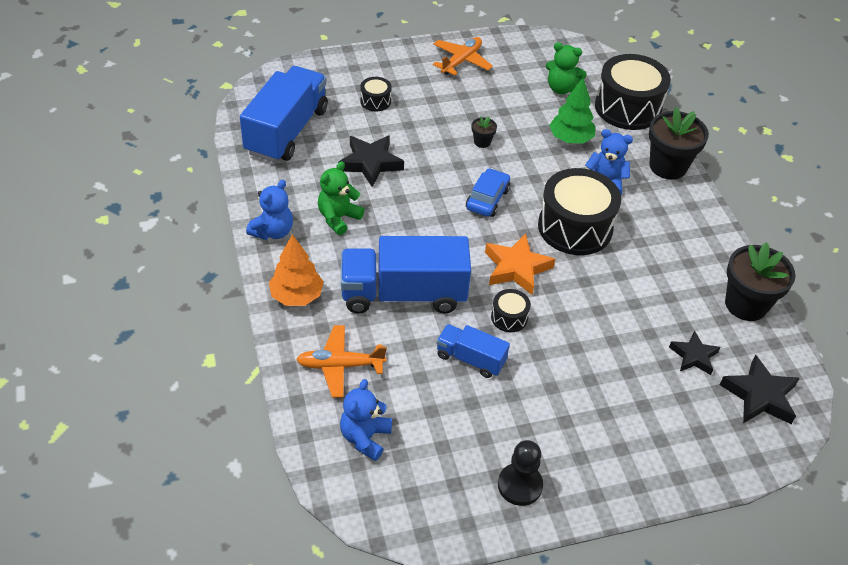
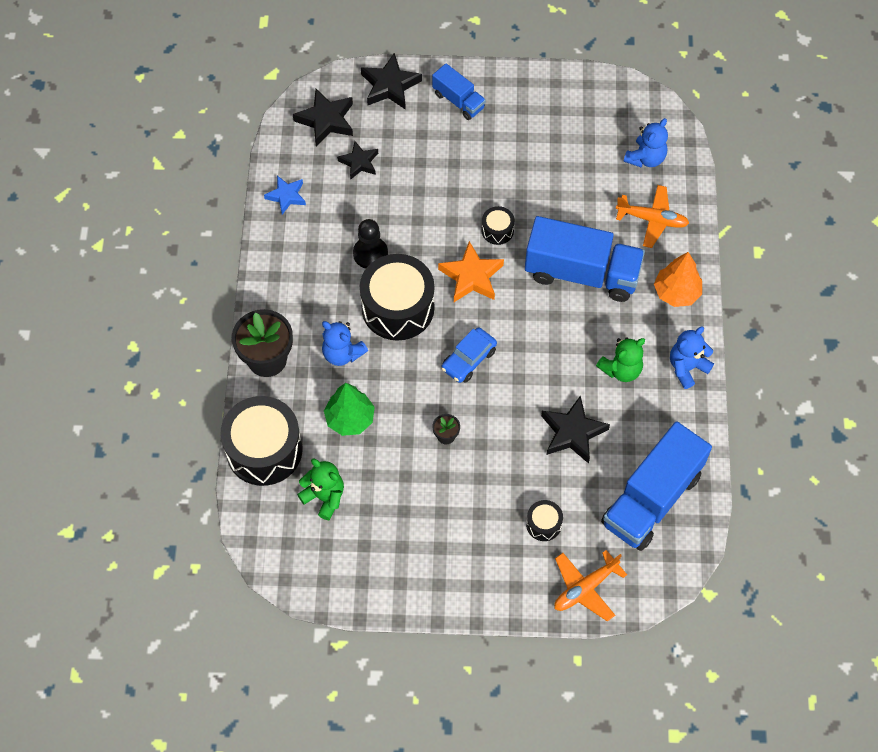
camera: 160 degrees left, 15 degrees up
orange plane [433,37,493,75] -> orange plane moved to [554,550,627,622]
blue truck [436,324,510,378] -> blue truck moved to [432,64,486,120]
black pawn [498,440,543,506] -> black pawn moved to [353,219,388,268]
black flower pot [725,242,796,321] -> blue star [264,176,306,215]
none -> black star [361,53,422,110]

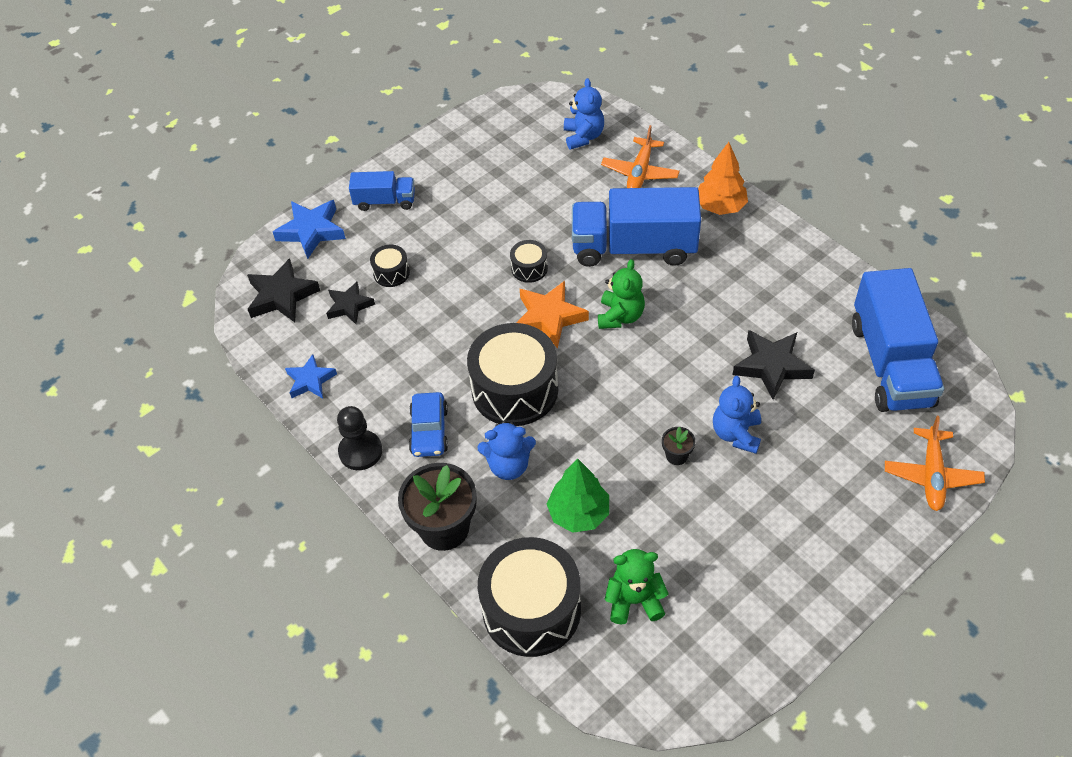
camera: 40 degrees left, 10 degrees down
black pawn [353,219,388,268] -> black pawn moved to [337,406,382,470]
black star [361,53,422,110] -> blue star [273,200,346,259]
blue car [441,328,497,383] -> blue car moved to [409,392,448,457]
blue truck [525,216,645,302] -> blue truck turned 150 degrees counterclockwise [572,187,701,267]
black drum [526,500,563,541] -> black drum moved to [370,245,410,287]
green teddy bear [596,337,645,382] -> green teddy bear moved to [598,259,645,329]
orange plane [616,185,689,248] -> orange plane turned 135 degrees clockwise [601,125,680,188]
blue teddy bear [670,327,714,389] -> blue teddy bear moved to [713,376,761,454]

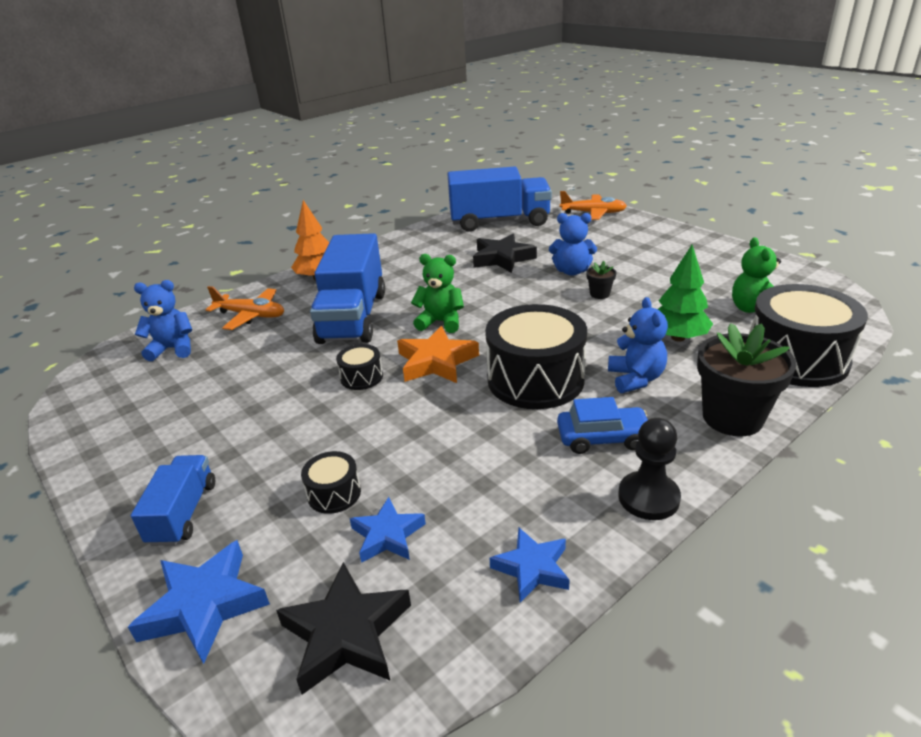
camera: 90 degrees left, 20 degrees down
black star [326,282,375,324] -> blue star [350,497,426,563]

